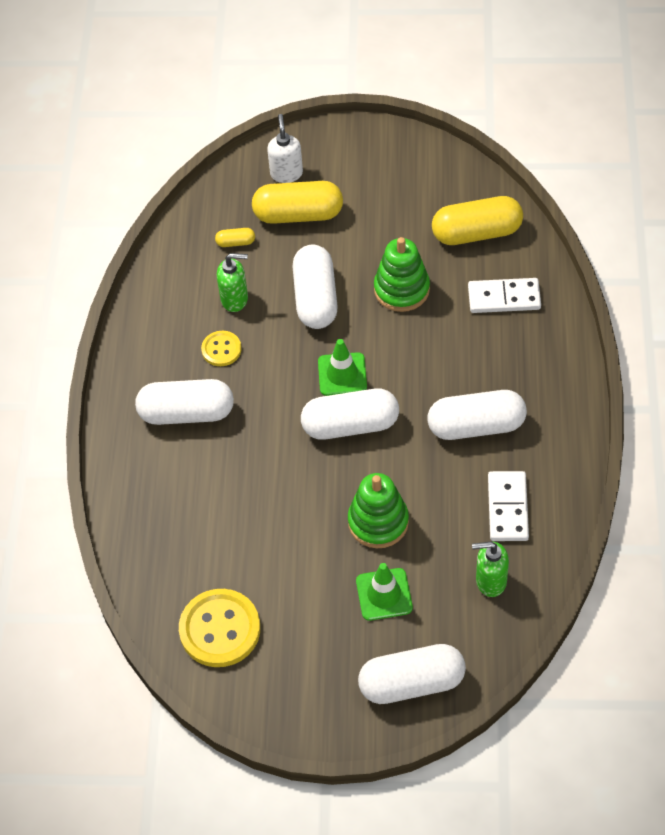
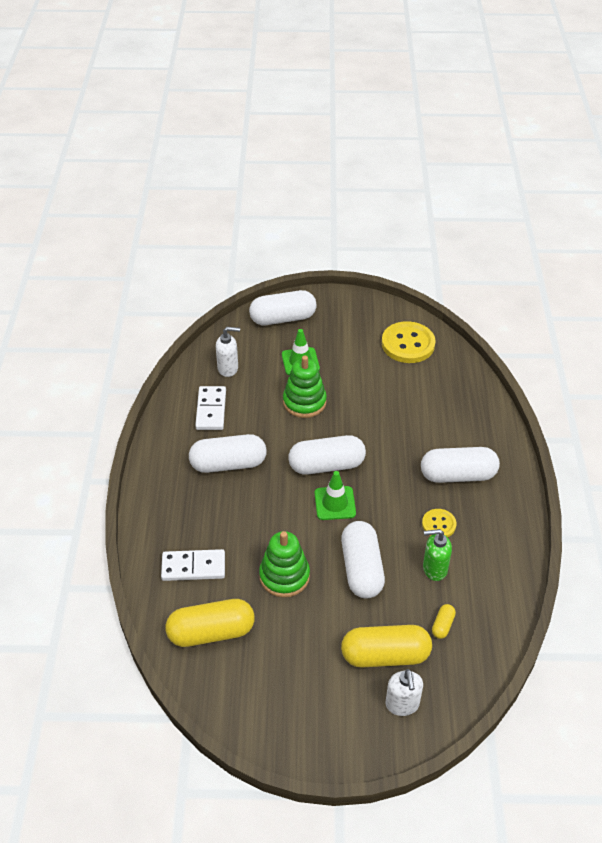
camera: 175 degrees right, 10 degrees down
yellow capsule [215,228,255,247] -> yellow capsule turned 60 degrees counterclockwise [432,604,456,639]
green soap dispenser [472,541,509,597] -> white soap dispenser [216,327,240,377]

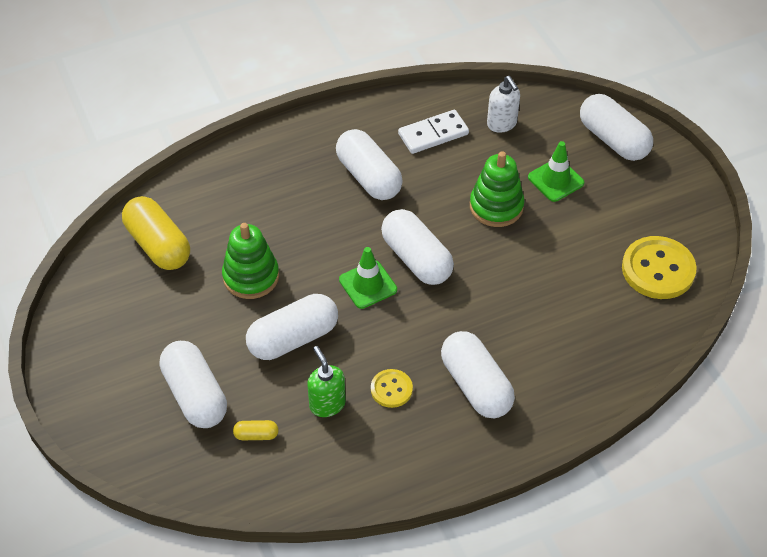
camera: 65 degrees right, 5 degrees up
white domino [161,549,225,581] -> none
yellow capsule [341,625,432,667] -> white capsule [160,341,227,428]
white soap dispenser [386,669,423,716] -> none

